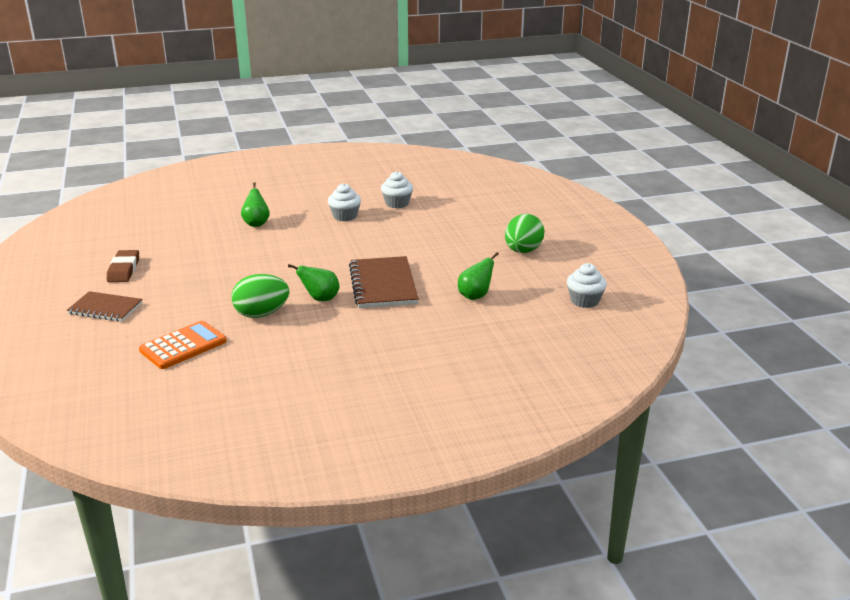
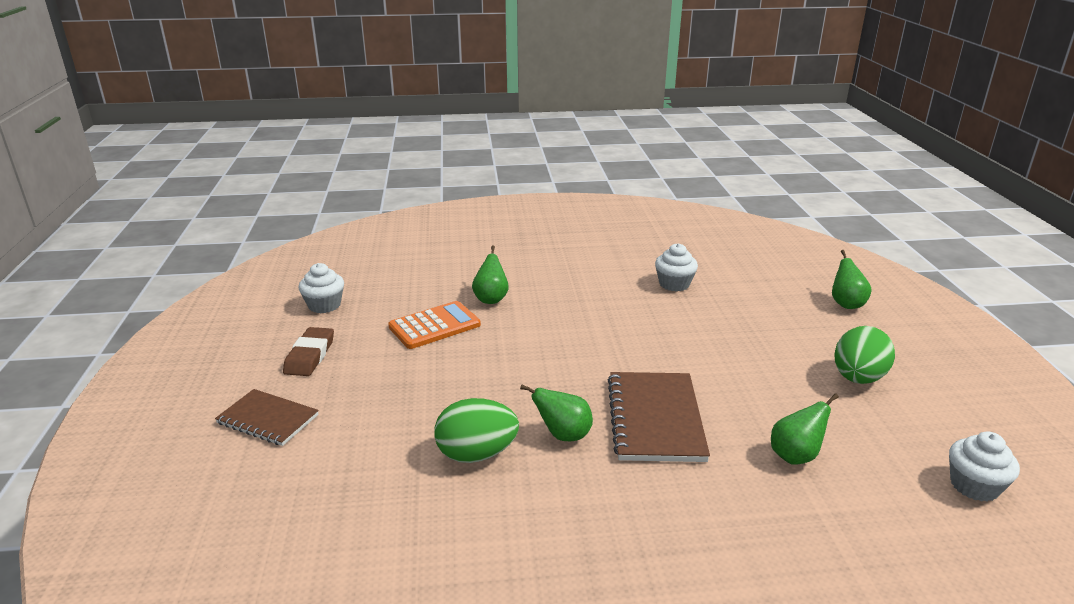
camera: 10 degrees right, 0 degrees up
orange calculator [139,321,227,369] -> orange calculator moved to [388,301,481,349]
white cupcake [328,183,361,221] -> white cupcake moved to [299,263,344,313]
none -> green pear [832,250,872,309]

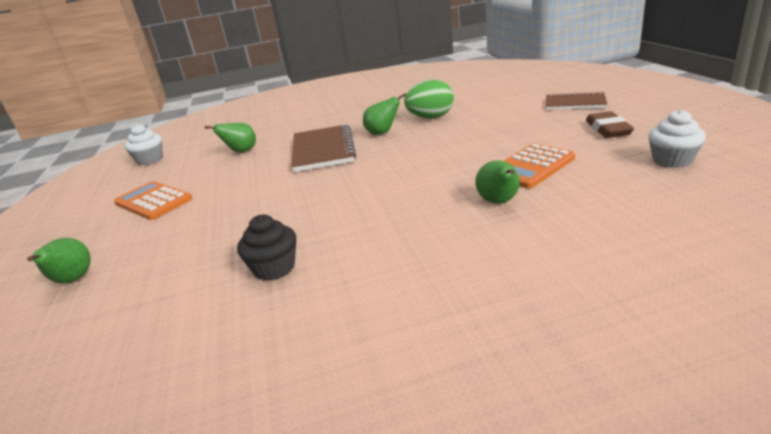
camera: 175 degrees right, 0 degrees up
white cupcake [655,243,698,291] -> black cupcake [237,214,296,281]
green egg [834,326,895,384] -> orange calculator [114,181,192,220]

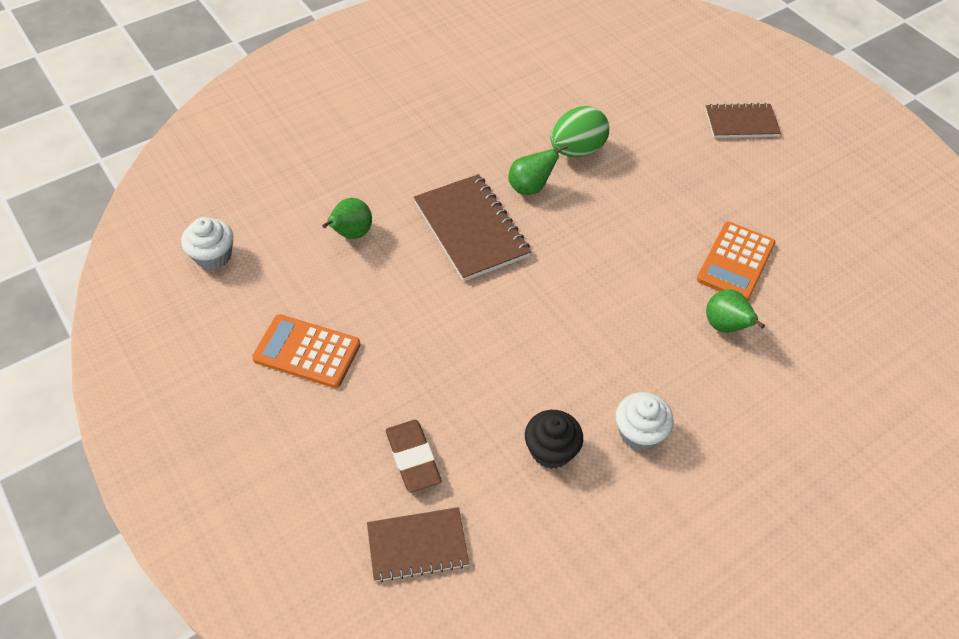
camera: 25 degrees left, 25 degrees up
green pear [27,238,91,283] -> none
brown eraser [586,111,634,138] -> brown eraser moved to [386,420,441,493]
white cupcake [648,109,706,168] -> white cupcake moved to [616,392,674,451]
none -> brown notebook [367,507,469,582]

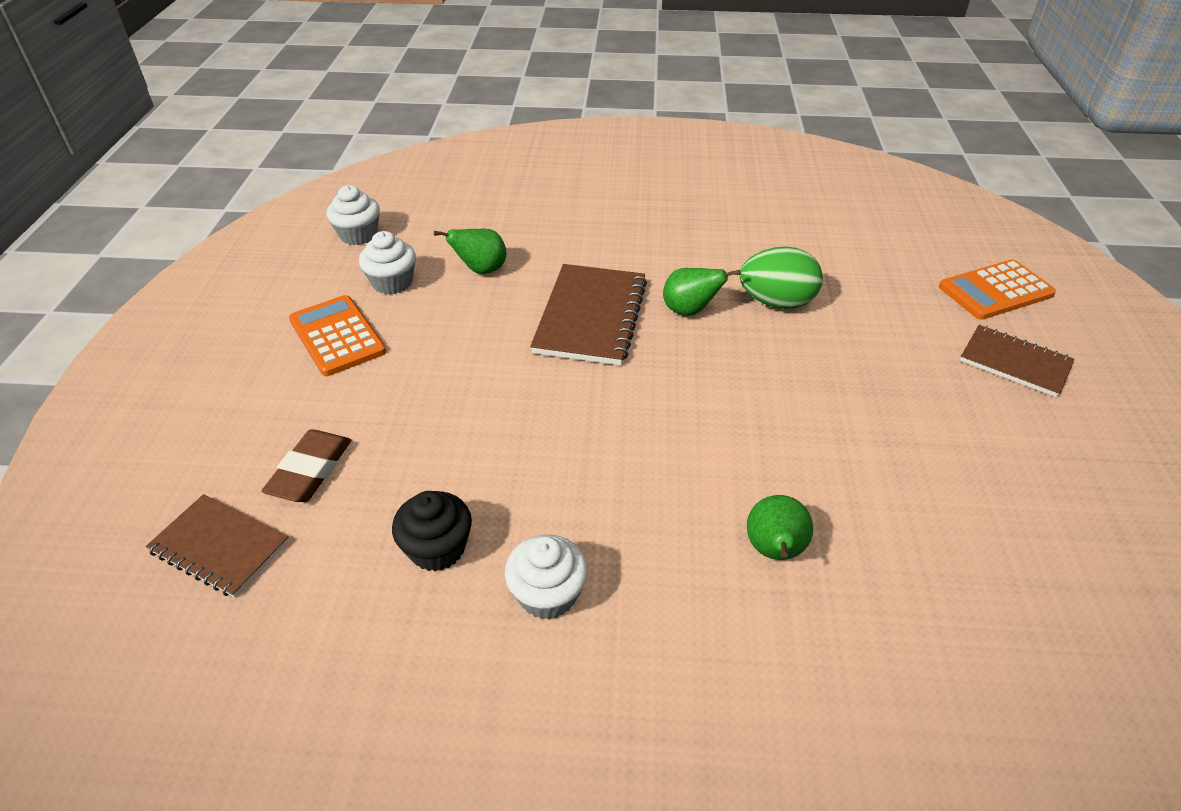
camera: 40 degrees right, 10 degrees down
orange calculator [697,222,776,301] -> orange calculator moved to [939,259,1056,320]
none -> white cupcake [359,231,416,295]

